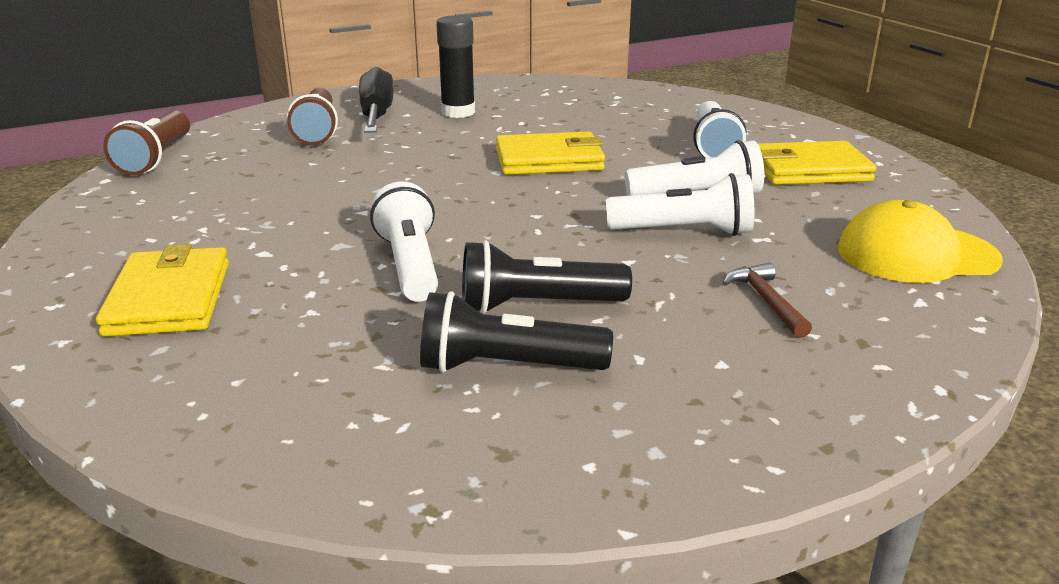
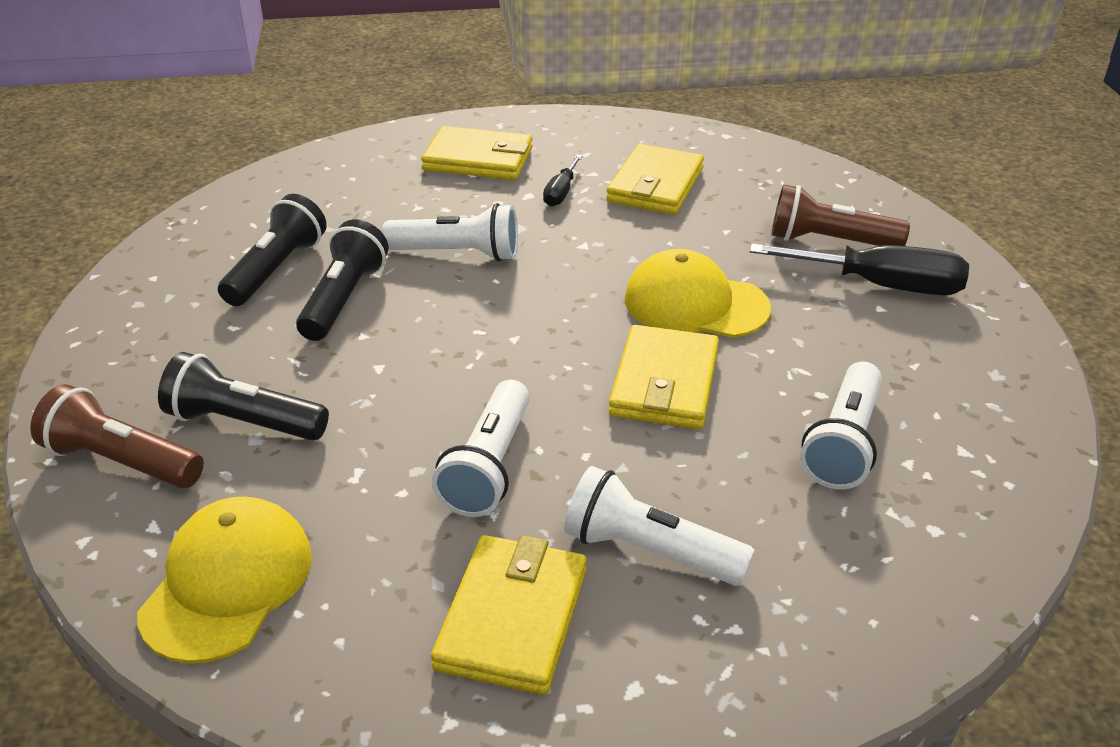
camera: 110 degrees right, 10 degrees up
brown flashlight [103,111,190,175] -> brown flashlight moved to [30,384,204,488]
black glue stick [436,15,475,118] -> none
white flashlight [606,173,754,236] -> white flashlight moved to [800,362,882,489]
brown hammer [723,262,812,338] -> black flashlight [158,352,329,441]
none -> black screwdriver [543,155,582,207]
none -> yellow wallet [606,144,704,215]
none -> yellow cap [624,249,771,338]

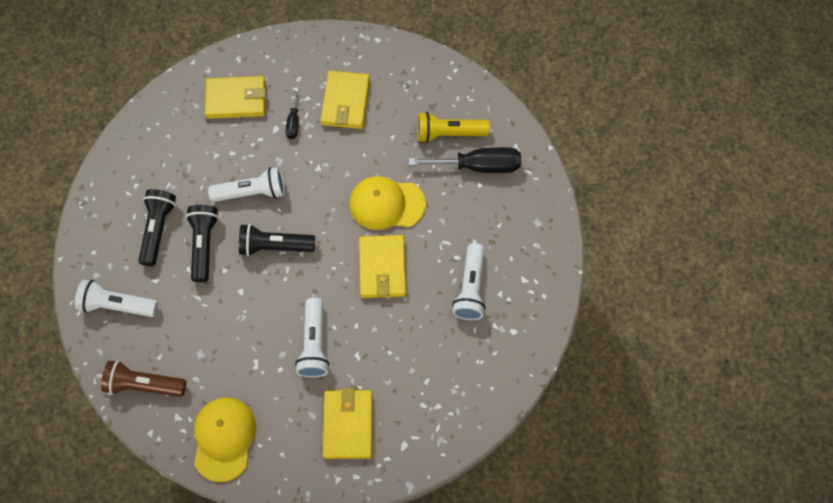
camera: 15 degrees left, 30 degrees up
black flashlight [158,352,329,441] -> black flashlight moved to [239,224,315,256]
white flashlight [564,466,755,586] -> white flashlight moved to [75,280,158,317]
brown flashlight [771,184,910,246] -> yellow flashlight [417,112,490,143]

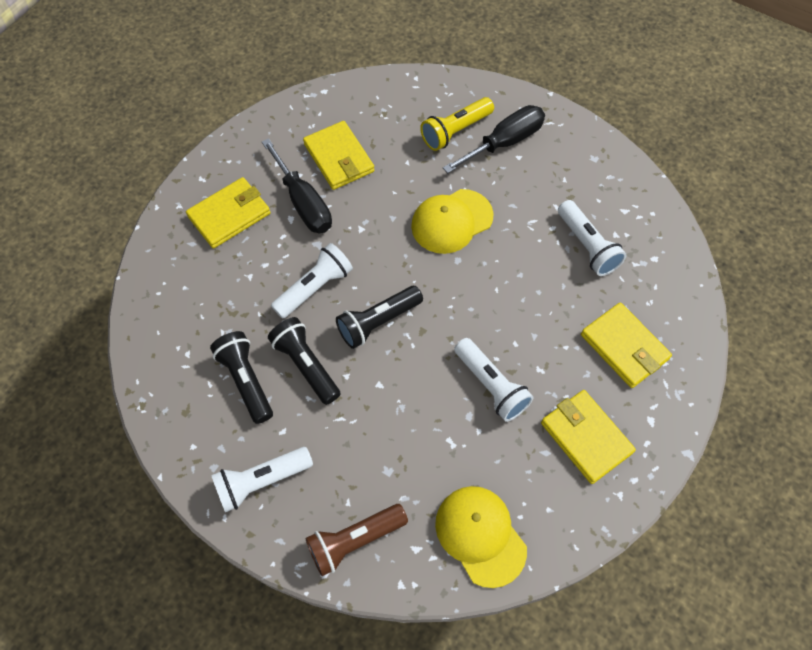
camera: 35 degrees left, 5 degrees down
black screwdriver [286,88,299,139] -> black screwdriver [262,138,332,233], size x1.94
yellow wallet [359,235,406,298] -> yellow wallet moved to [581,302,672,388]

